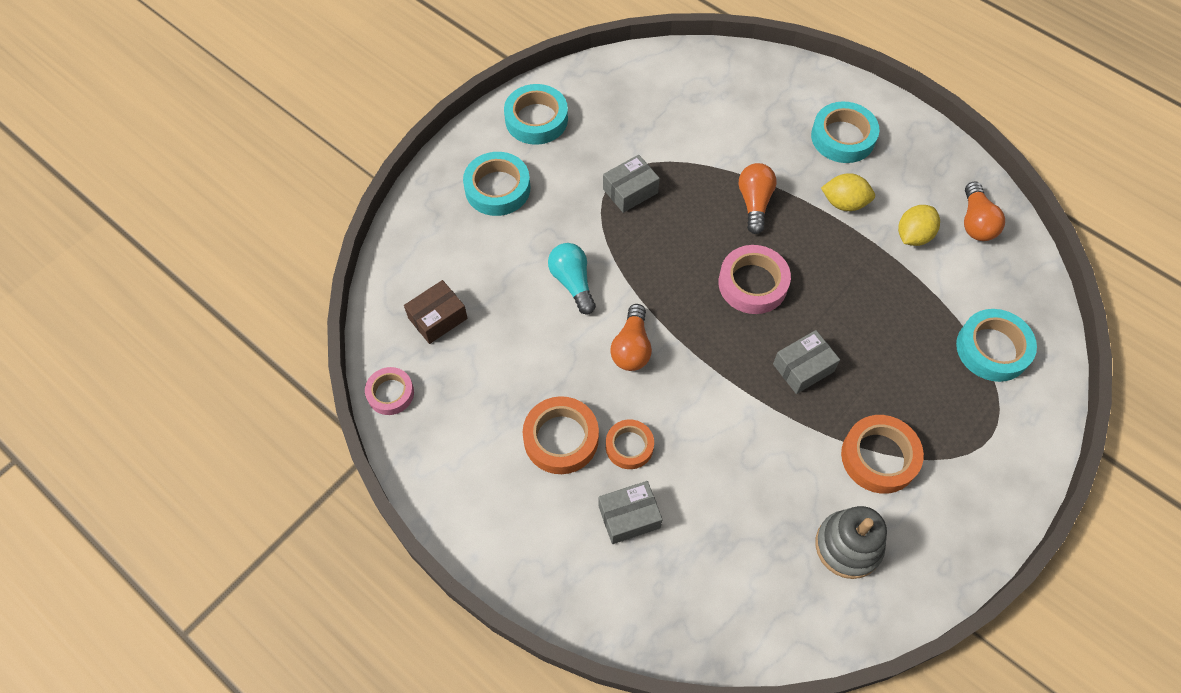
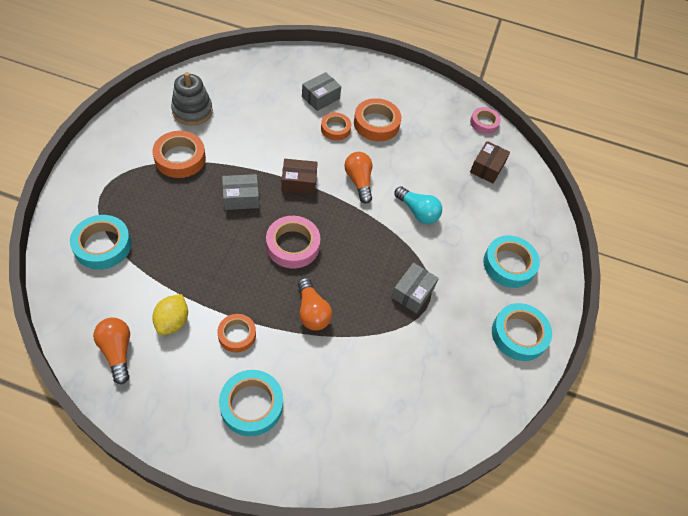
camera: 150 degrees right, 5 degrees down
grey box [773,330,840,394] -> grey box turned 45 degrees clockwise [222,174,259,210]
yellow lemon [821,173,875,211] -> orange tape [217,314,256,352]
none -> brown box [281,159,318,195]

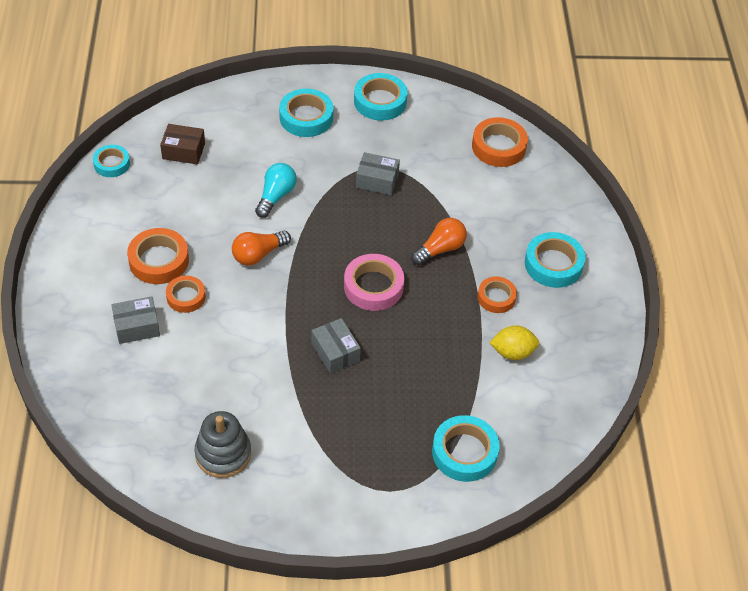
camera: 105 degrees left, 5 degrees down
orange light bulb [93,318,130,384] -> none
orange tape [152,131,206,178] -> orange tape moved to [472,117,528,167]
brown box [281,159,318,195] -> none
grey box [302,72,341,111] -> grey box turned 45 degrees counterclockwise [112,296,160,344]
pink tape [470,107,501,134] -> turquoise tape [93,145,130,177]

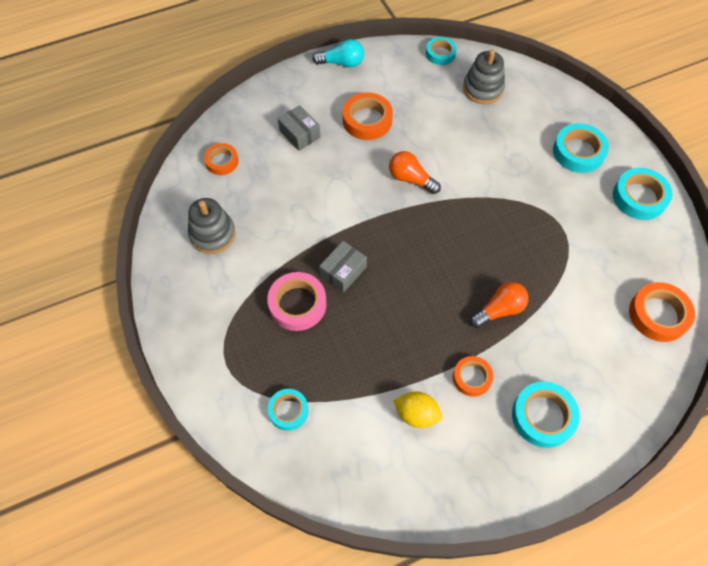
camera: 70 degrees right, 10 degrees up
brown box [160,124,205,164] -> grey stacking toy [463,50,505,104]
orange tape [166,276,206,313] -> orange tape moved to [204,143,239,175]
turquoise light bulb [255,163,297,218] -> turquoise light bulb moved to [312,39,364,68]
pink tape [344,254,404,311] -> pink tape moved to [267,272,327,331]
grey box [356,152,400,195] -> none
orange light bulb [411,218,467,265] -> orange light bulb turned 60 degrees counterclockwise [470,282,529,328]
turquoise tape [432,415,500,482] -> turquoise tape [268,389,308,431], size x0.64
yellow lemon [489,325,539,360] -> yellow lemon turned 45 degrees counterclockwise [393,391,442,428]

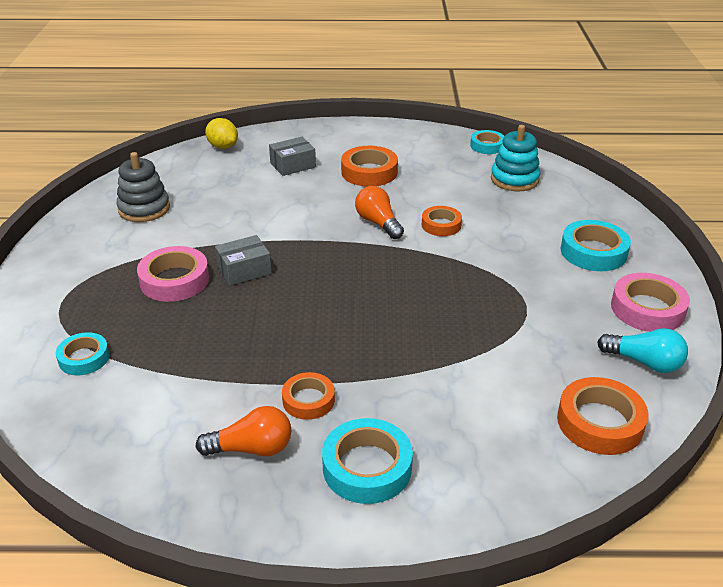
camera: 25 degrees right, 25 degrees down
orange tape [204,143,239,175] -> orange tape moved to [422,206,462,236]
grey box [278,105,320,151] -> grey box turned 75 degrees clockwise [269,137,316,176]
turquoise light bulb [312,39,364,68] -> turquoise light bulb moved to [597,328,688,373]
yellow lemon [393,391,442,428] -> yellow lemon moved to [205,118,238,149]
grey stacking toy [463,50,505,104] -> turquoise stacking toy [491,125,540,191]
orange light bulb [470,282,529,328] -> orange light bulb moved to [196,406,291,456]
turquoise tape [613,168,672,220] -> pink tape [611,273,690,332]

